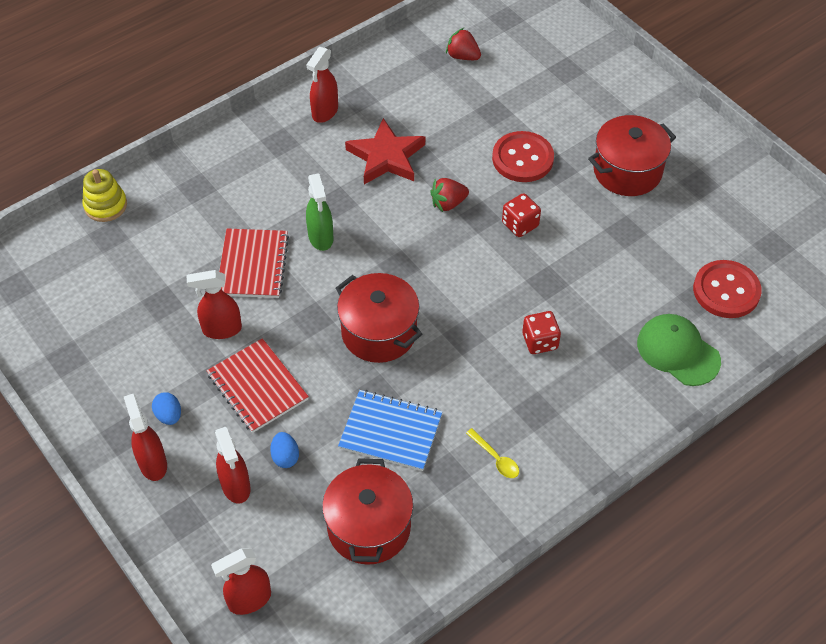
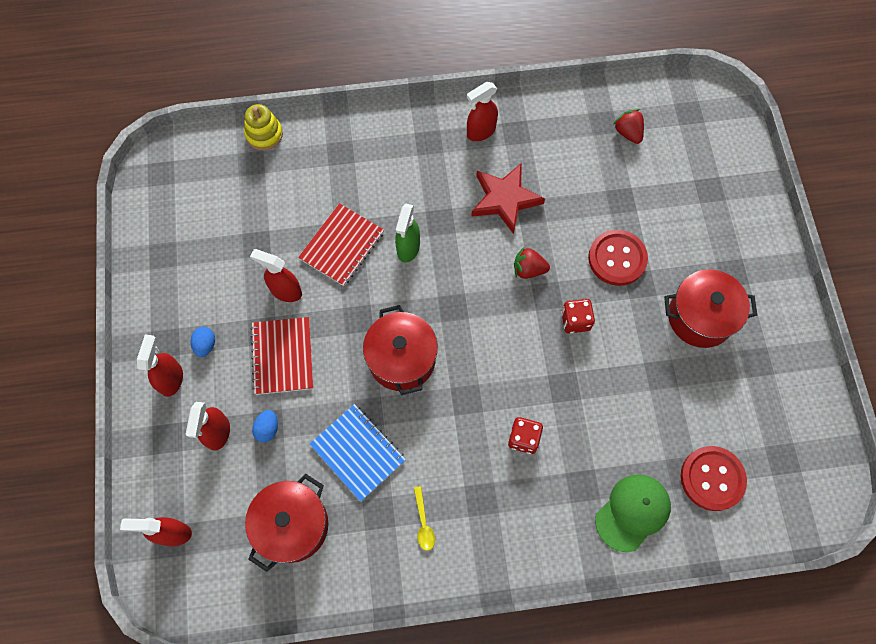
camera: 30 degrees right, 15 degrees up
green cap [637,314,721,386] -> green cap turned 60 degrees clockwise [595,474,671,552]

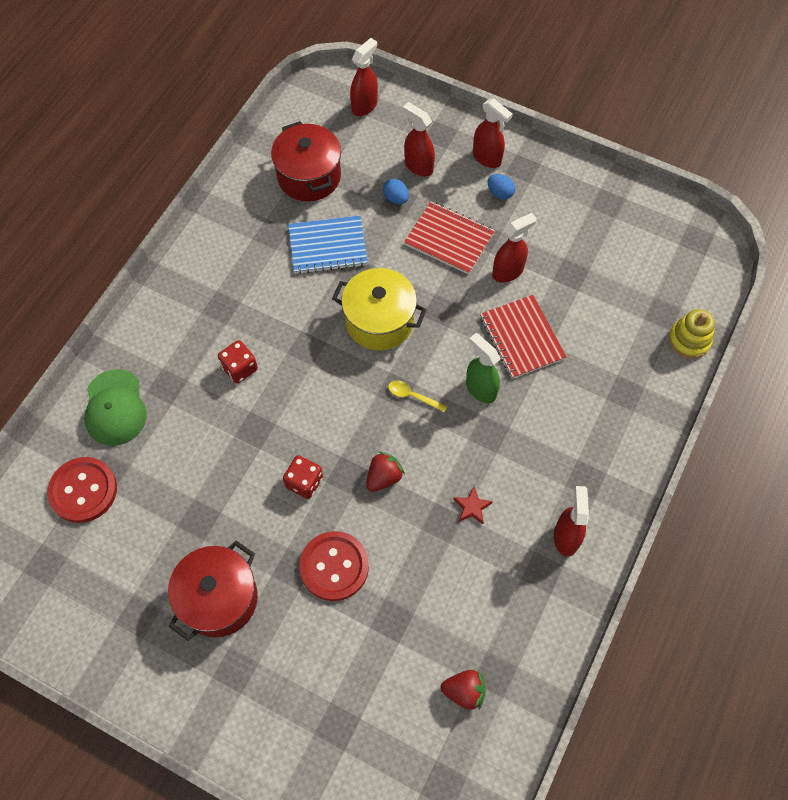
camera: 125 degrees right, 5 degrees down
red pot [363,305,438,395] -> yellow pot [332,268,427,350]
yellow spoon [414,486,435,551] -> yellow spoon moved to [388,380,447,413]
red star [471,164,545,234] -> red star [453,487,493,524], size x0.45

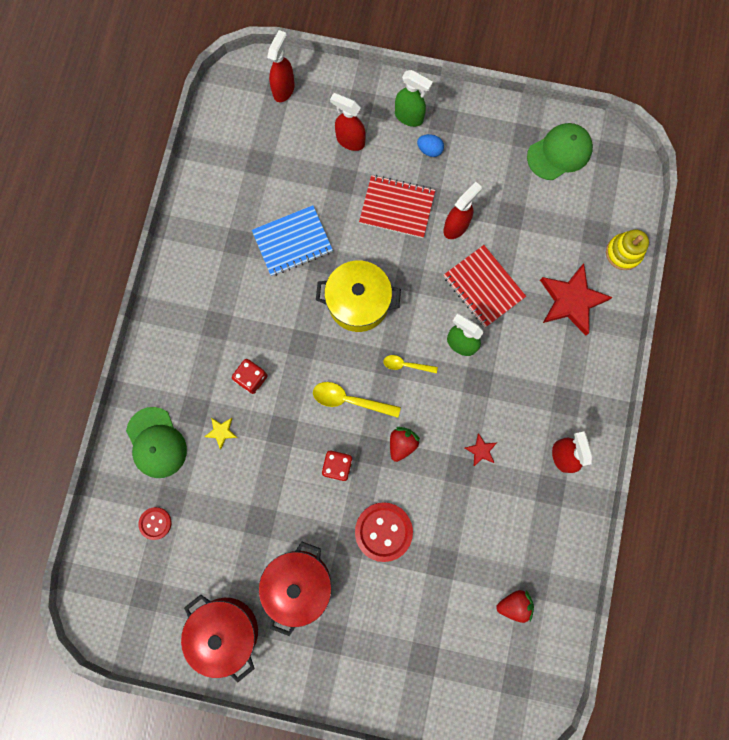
camera: 15 degrees left, 15 degrees up
red button [47,457,117,523] -> red button [138,507,172,540], size x0.56
red pot [271,121,341,202] -> red pot moved to [181,595,258,682]
blue egg [383,179,409,204] -> none
red spray bottle [473,99,513,168] -> green spray bottle [395,70,433,127]
none -> yellow star [204,418,238,449]
none -> yellow spoon [313,382,401,418]
none -> green cap [527,123,593,180]
none -> red star [540,263,613,335]

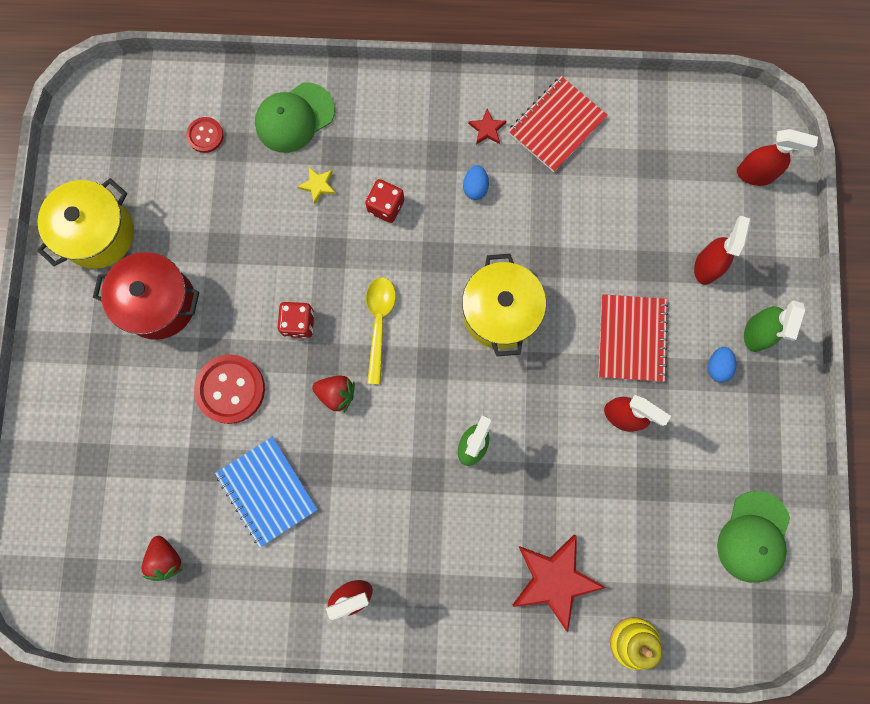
camera: 80 degrees right, 0 degrees up
red pot [181,595,258,682] -> yellow pot [37,178,134,269]
blue notebook [252,205,333,276] -> blue notebook moved to [215,437,318,547]
yellow spoon [383,355,438,373] -> none
red notebook [444,245,526,327] -> red notebook moved to [508,76,608,172]
red star [465,433,496,466] -> red star moved to [468,109,506,144]
green cap [527,123,593,180] -> green cap turned 60 degrees clockwise [717,491,790,583]
none -> blue egg [463,165,489,200]

